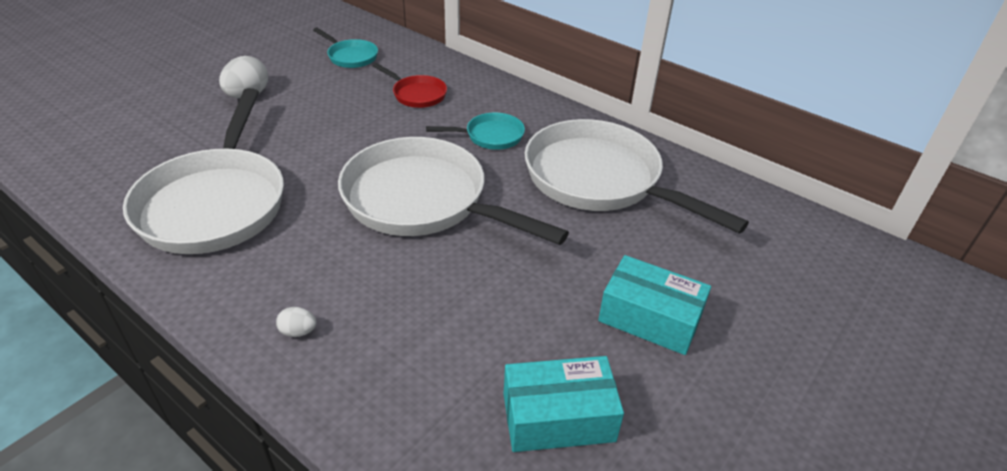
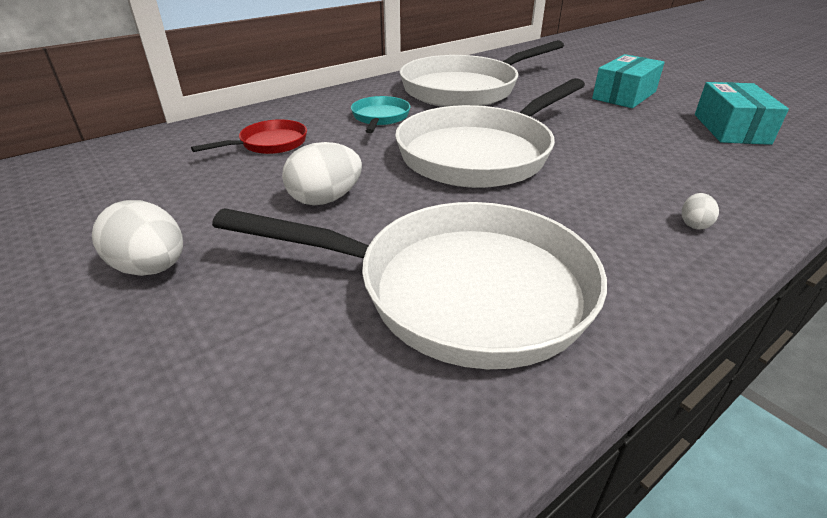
camera: 75 degrees left, 5 degrees down
turquoise pan [313,28,378,68] -> none
none -> white egg [282,142,362,205]

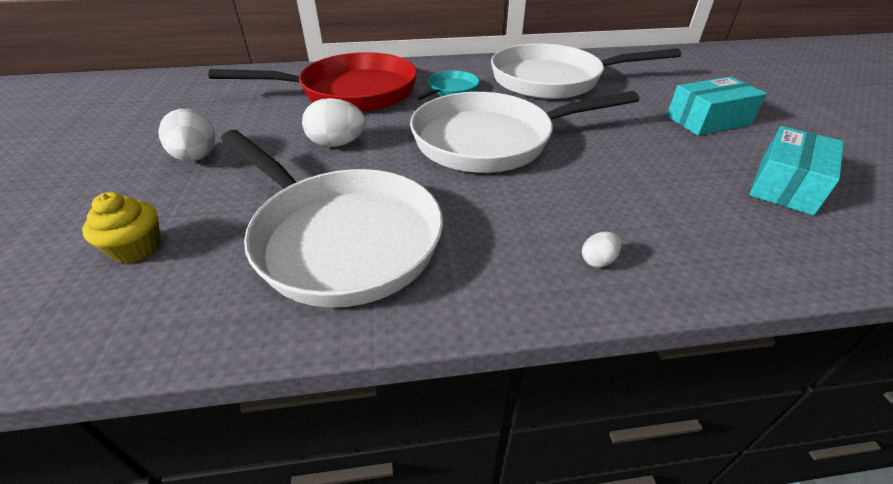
camera: 30 degrees right, 5 degrees up
red pan [191,119,307,154] -> red pan [208,52,417,112], size x2.19
none -> yellow cupcake [82,192,161,264]

